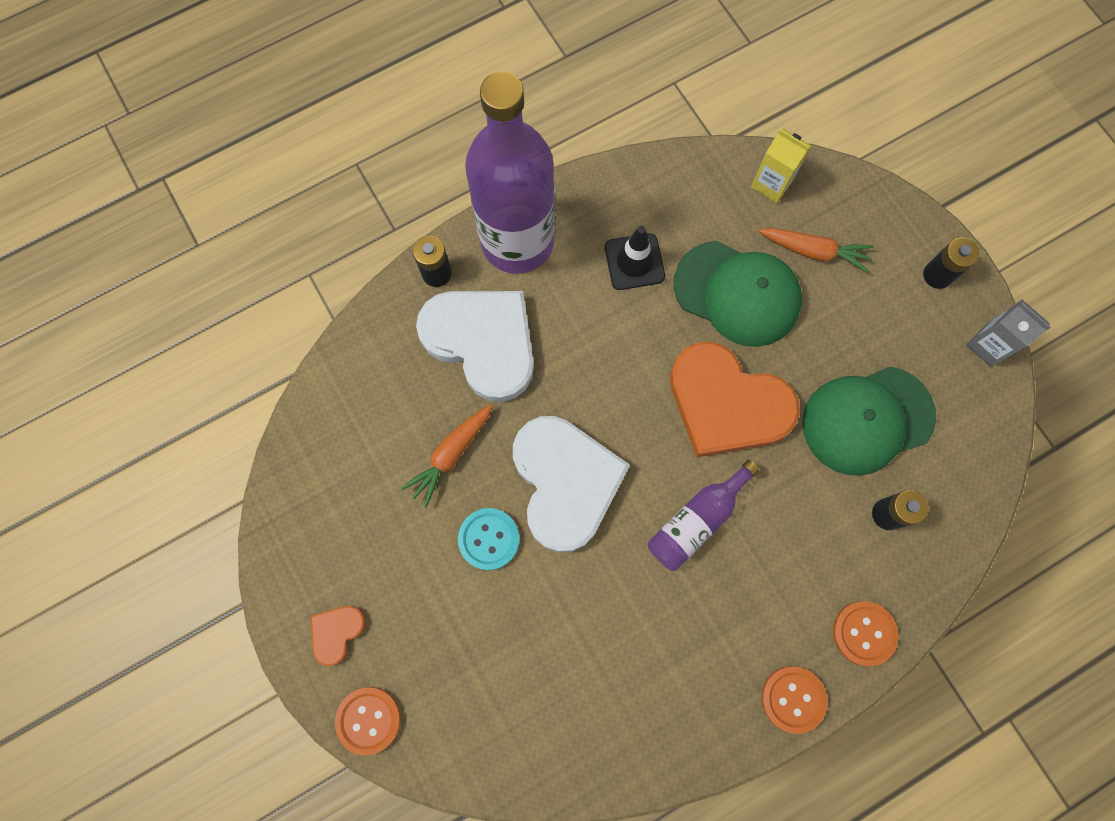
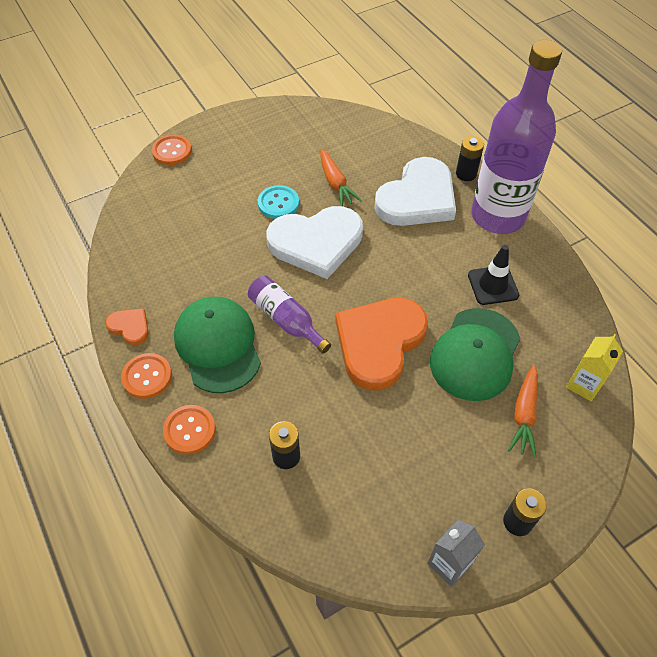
camera: 90 degrees right, 20 degrees down
orange heart [311,606,366,666] -> orange heart moved to [105,308,149,345]
orange carrot [401,404,493,508] -> orange carrot turned 150 degrees counterclockwise [320,149,362,206]
green cap [802,366,936,476] -> green cap moved to [174,297,261,393]

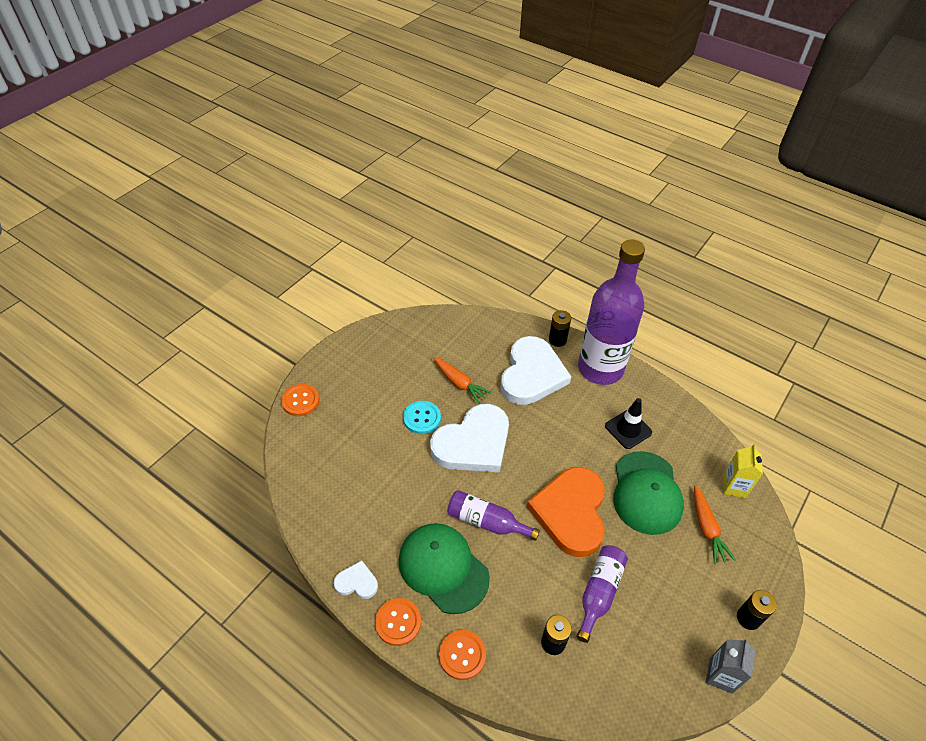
camera: 25 degrees left, 5 degrees down
orange heart [105,308,149,345] -> white heart [333,560,378,599]
none -> purple bottle [576,545,628,643]

